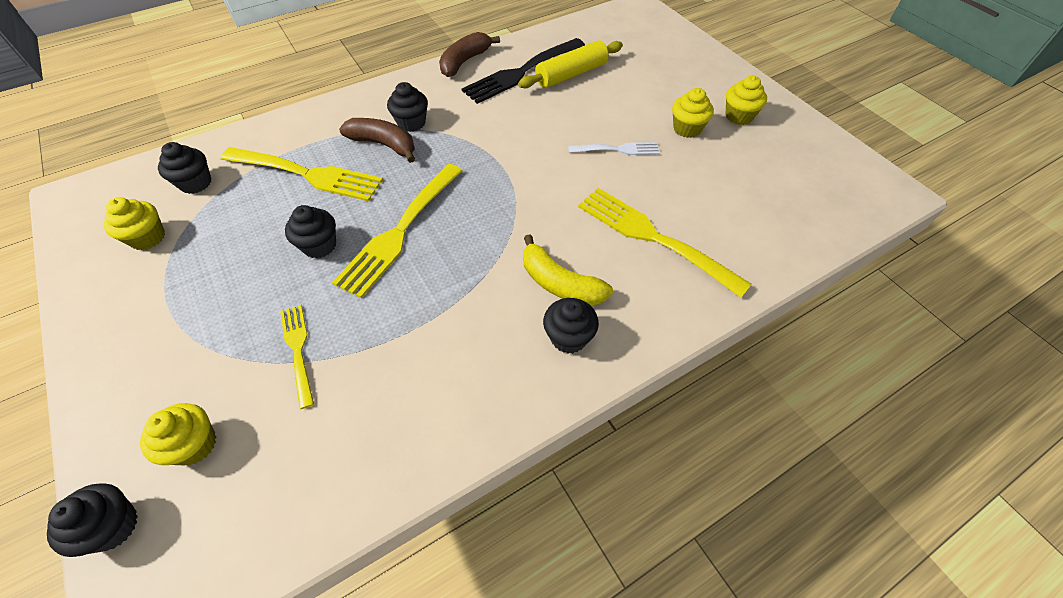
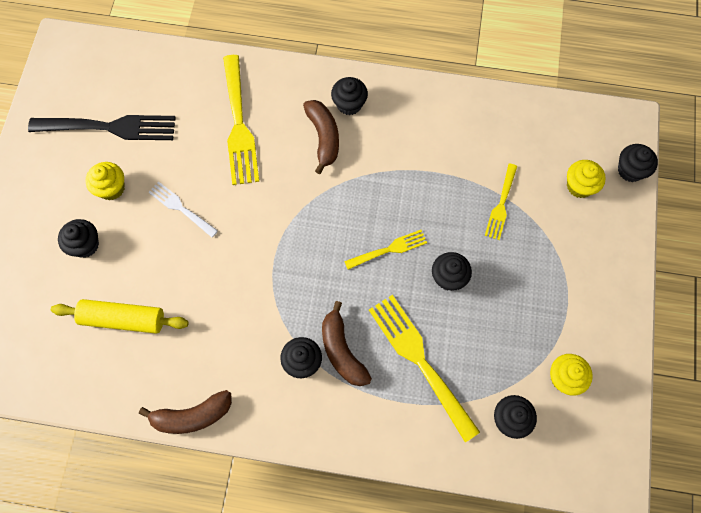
camera: 140 degrees left, 15 degrees up
yellow fork [332,164,462,299] -> yellow fork [344,230,427,270], size x0.55
black fork [462,38,585,104] -> black fork moved to [28,115,176,140]
yellow banana [523,234,613,306] -> brown banana [303,100,339,174]
yellow cupcake [725,76,767,125] -> none
none -> black cupcake [58,219,99,258]

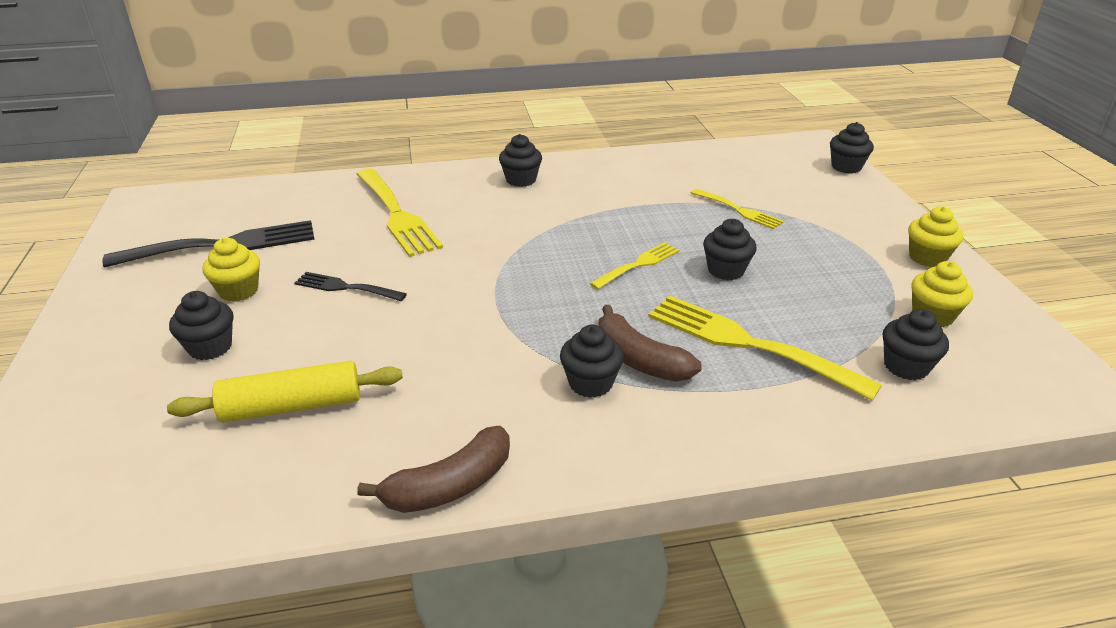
camera: 20 degrees left, 35 degrees down
white fork [148,182,218,237] -> black fork [294,272,407,301]
brown banana [303,100,339,174] -> none
yellow fork [485,163,517,240] -> yellow fork turned 45 degrees counterclockwise [691,189,784,229]
yellow cupcake [567,160,606,198] -> yellow cupcake moved to [908,207,963,267]

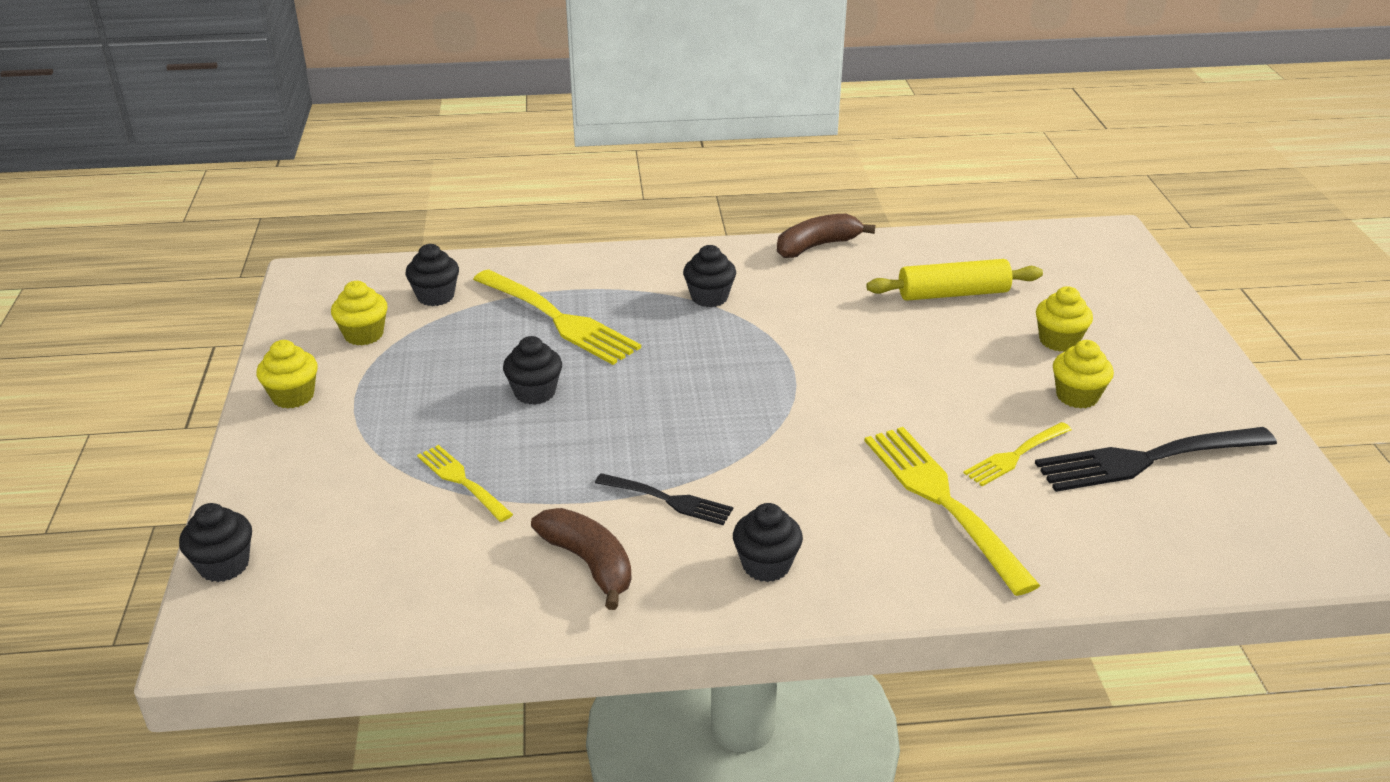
camera: 175 degrees left, 0 degrees up
black cupcake [169,291,234,360] -> yellow cupcake [1036,286,1093,352]
black fork [294,272,407,301] -> black fork moved to [595,473,733,525]
yellow fork [590,242,680,290] -> yellow fork moved to [963,422,1072,486]
brown banana [598,305,702,382] -> brown banana moved to [531,508,632,610]

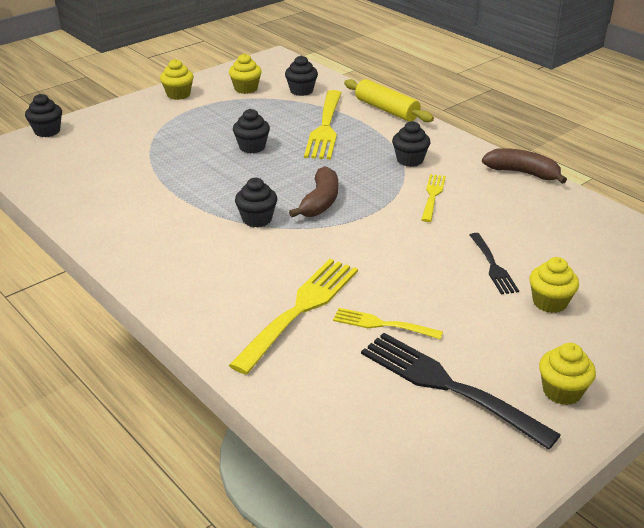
camera: 55 degrees right, 0 degrees up
yellow fork [417,445,513,522] -> yellow fork moved to [421,174,446,222]
brown banana [531,508,632,610] -> brown banana moved to [289,166,338,217]
black fork [595,473,733,525] -> black fork moved to [470,233,519,295]
black cupcake [733,503,803,582] -> black cupcake moved to [235,178,277,228]
yellow rolling pin [866,259,1043,301] -> yellow rolling pin moved to [344,79,434,122]
yellow cupcake [1053,340,1114,409] -> yellow cupcake moved to [539,343,596,405]

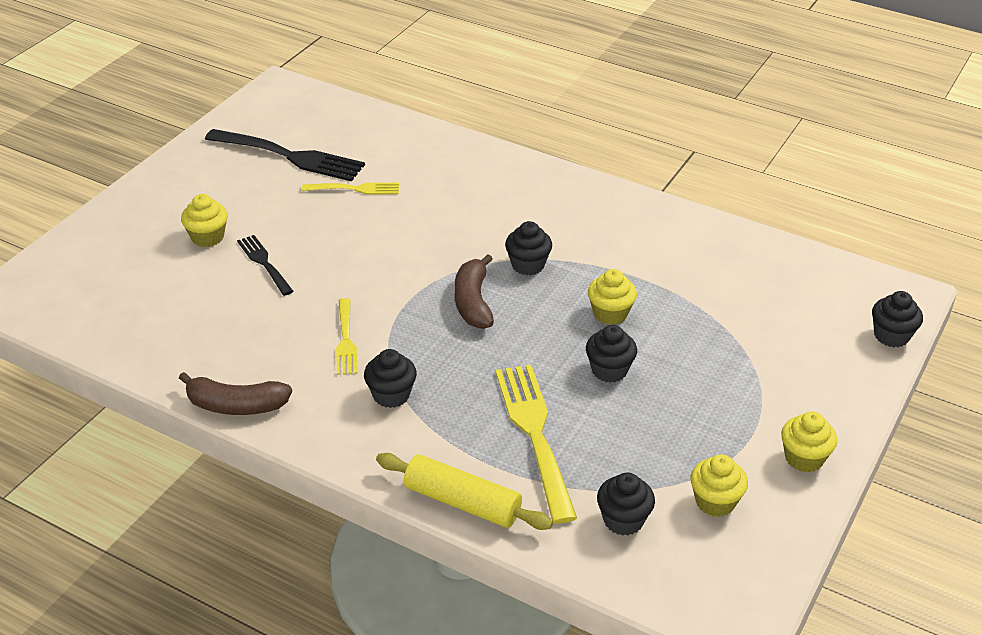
camera: 160 degrees right, 5 degrees up
yellow fork [229,259,358,375] -> none
yellow cupcake [539,343,596,405] -> yellow cupcake moved to [588,269,637,325]

